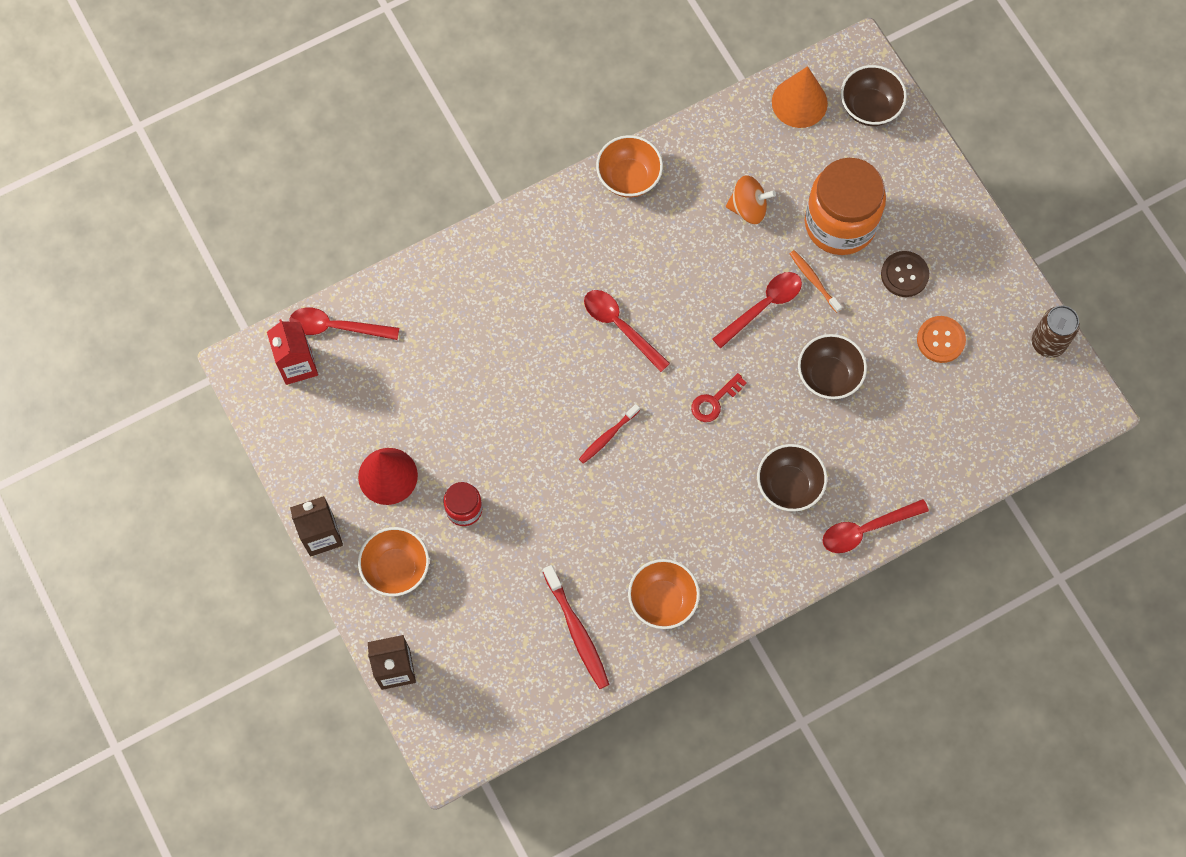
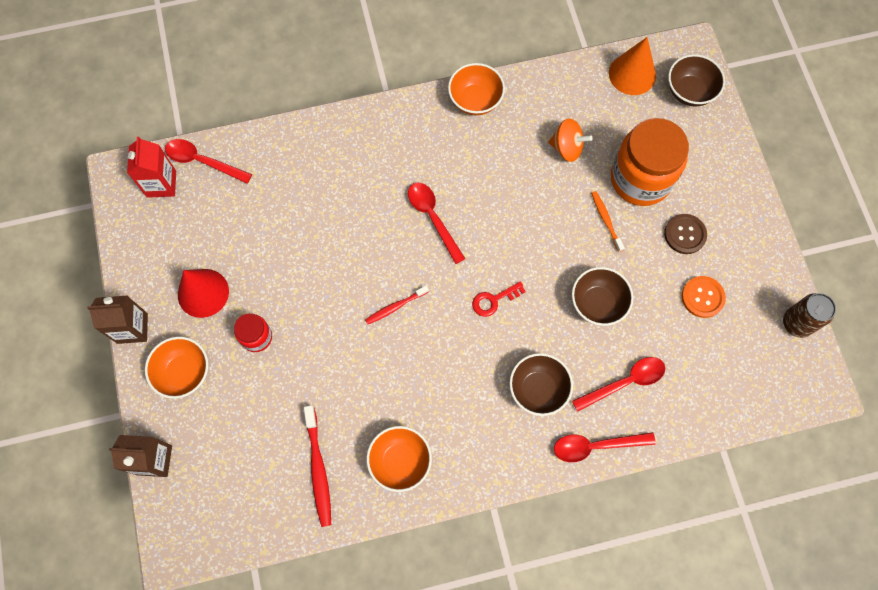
camera: 15 degrees right, 0 degrees up
red spoon [713,272,802,348] -> red spoon moved to [572,357,665,412]

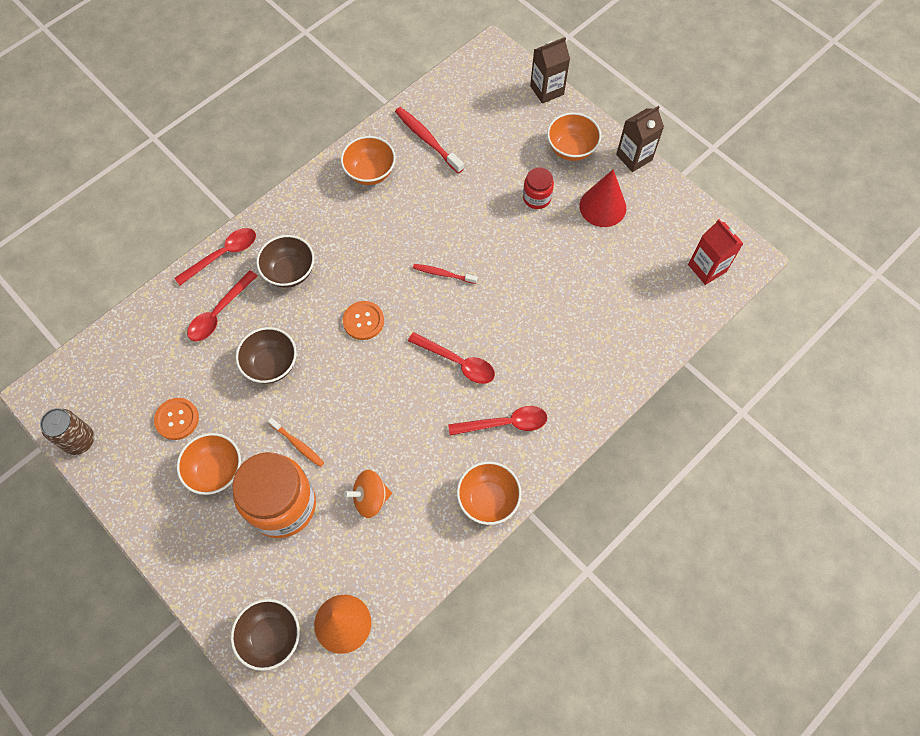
camera: 150 degrees right, 5 degrees down
red spoon [165,139,252,184] -> red spoon moved to [448,406,547,435]
red toothbrush [365,286,429,324] -> red toothbrush turned 105 degrees counterclockwise [413,264,477,284]
red key [472,281,526,317] -> orange button [343,301,384,340]
brown button [664,214,707,254] -> orange bowl [177,433,241,495]

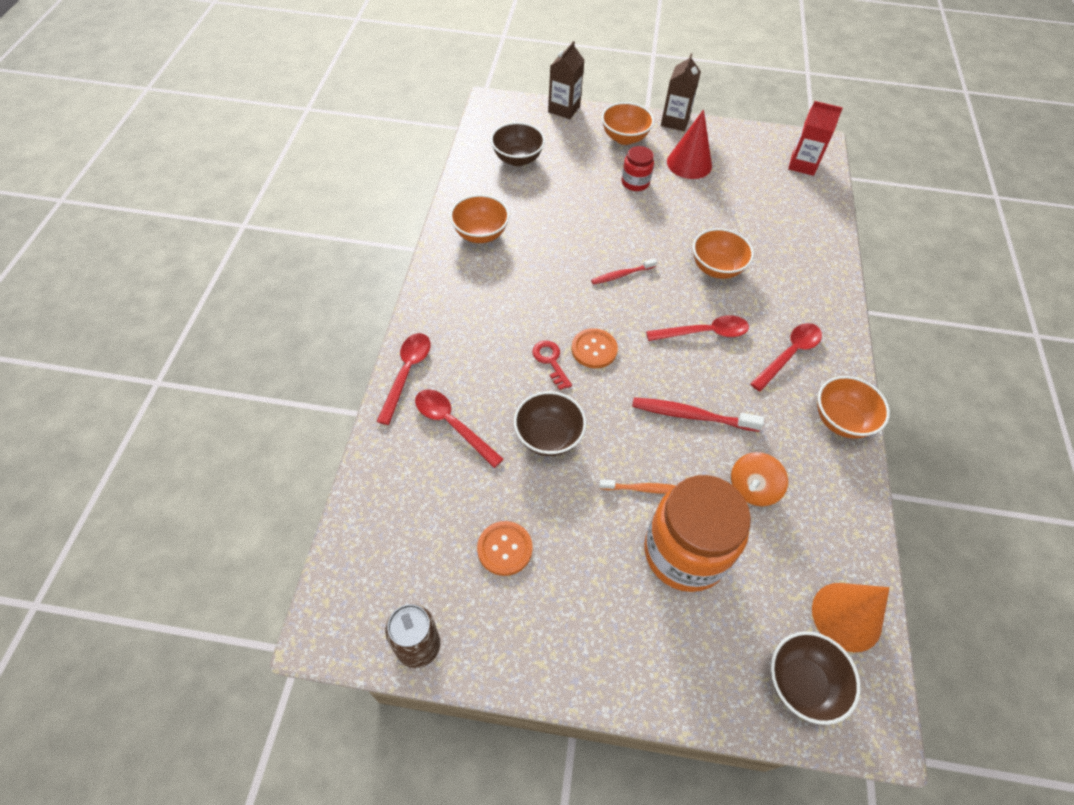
camera: 40 degrees left, 10 degrees down
orange bowl [177,433,241,495] -> orange bowl moved to [693,228,754,279]
red spoon [187,270,257,341] -> red spoon turned 135 degrees clockwise [415,389,504,468]
brown bowl [256,235,314,288] -> brown bowl moved to [491,122,545,166]
red toothbrush [395,107,464,174] -> red toothbrush moved to [632,398,764,432]
none -> red key [532,341,572,390]

